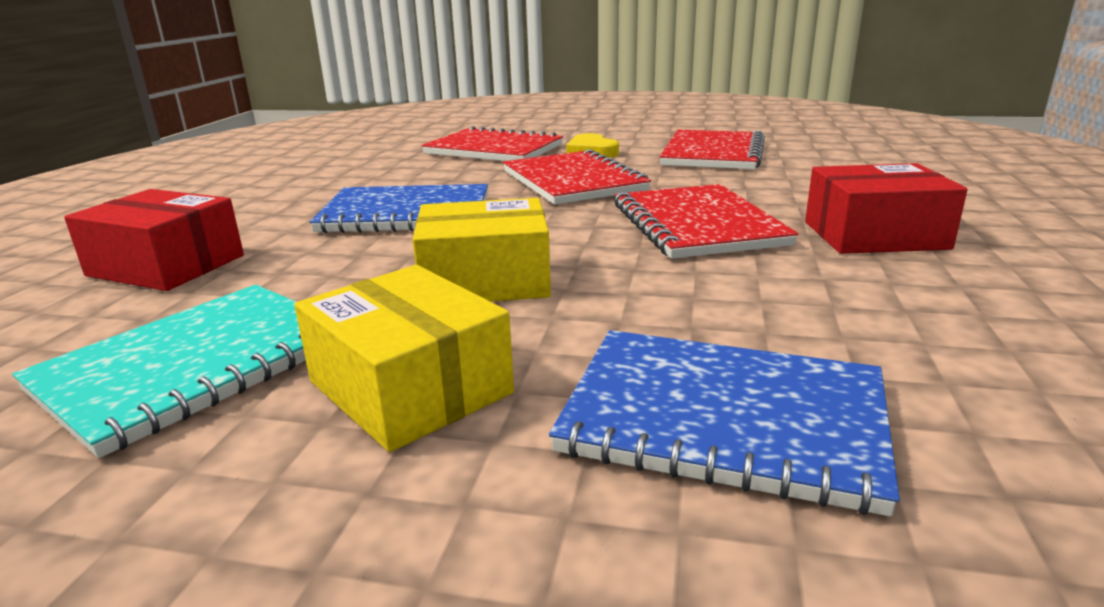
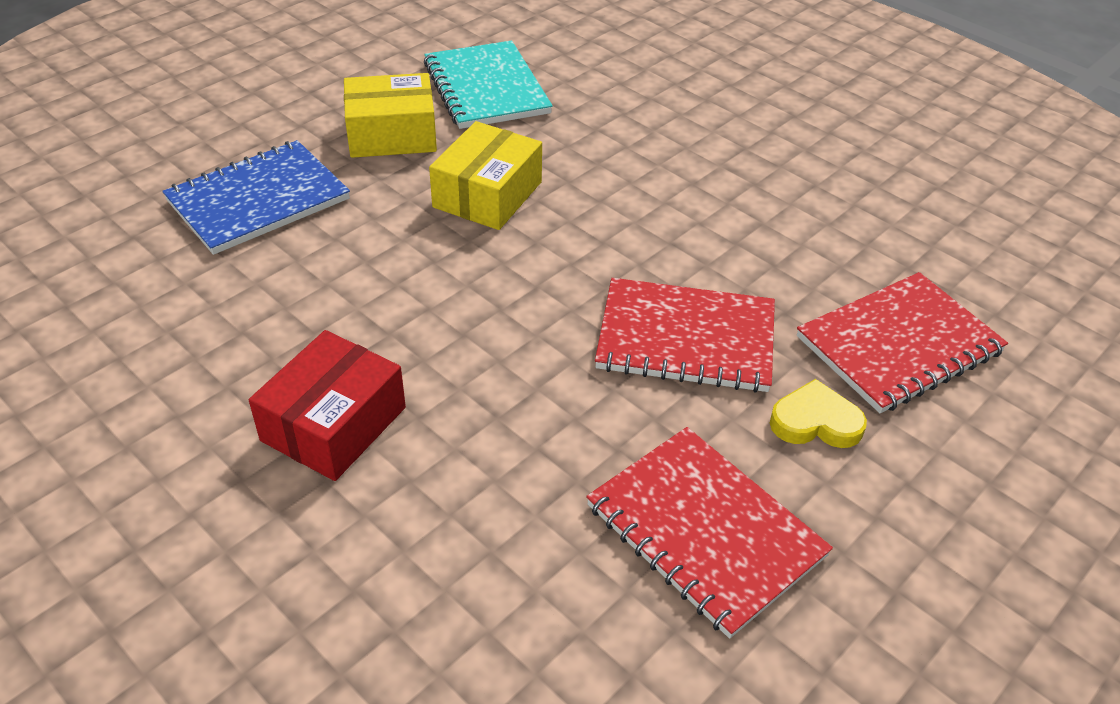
camera: 120 degrees right, 20 degrees up
red box [64,189,244,291] -> none
blue notebook [310,184,488,233] -> none
red notebook [614,184,799,259] -> none

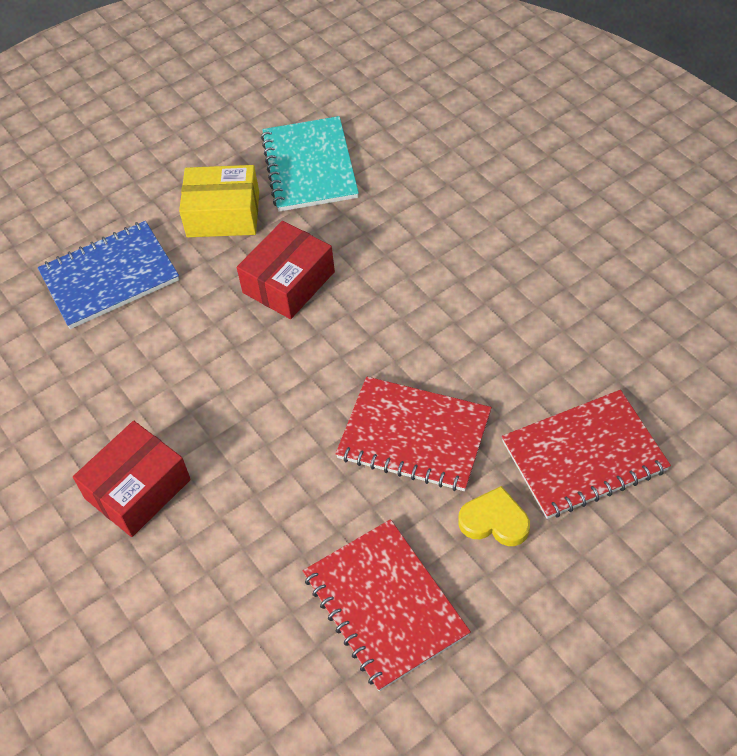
camera: 15 degrees right, 10 degrees up
yellow box [429,121,542,230] -> red box [237,221,335,319]

